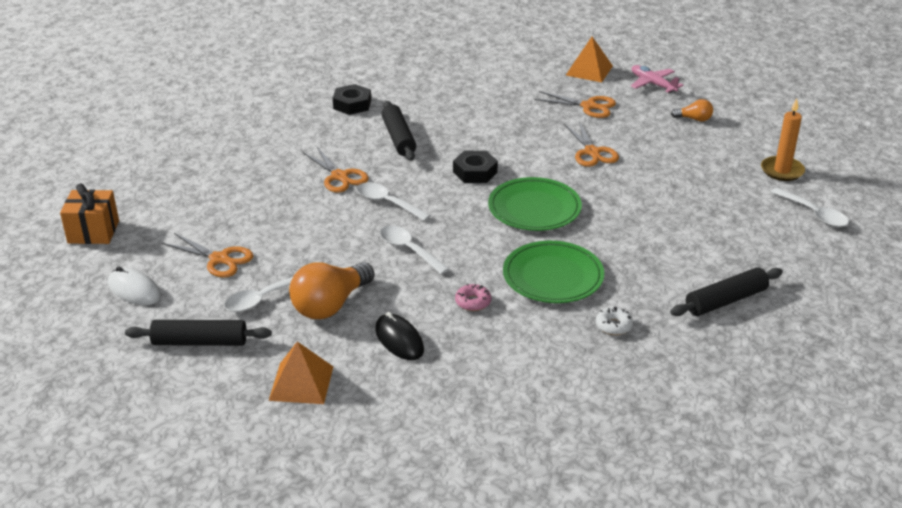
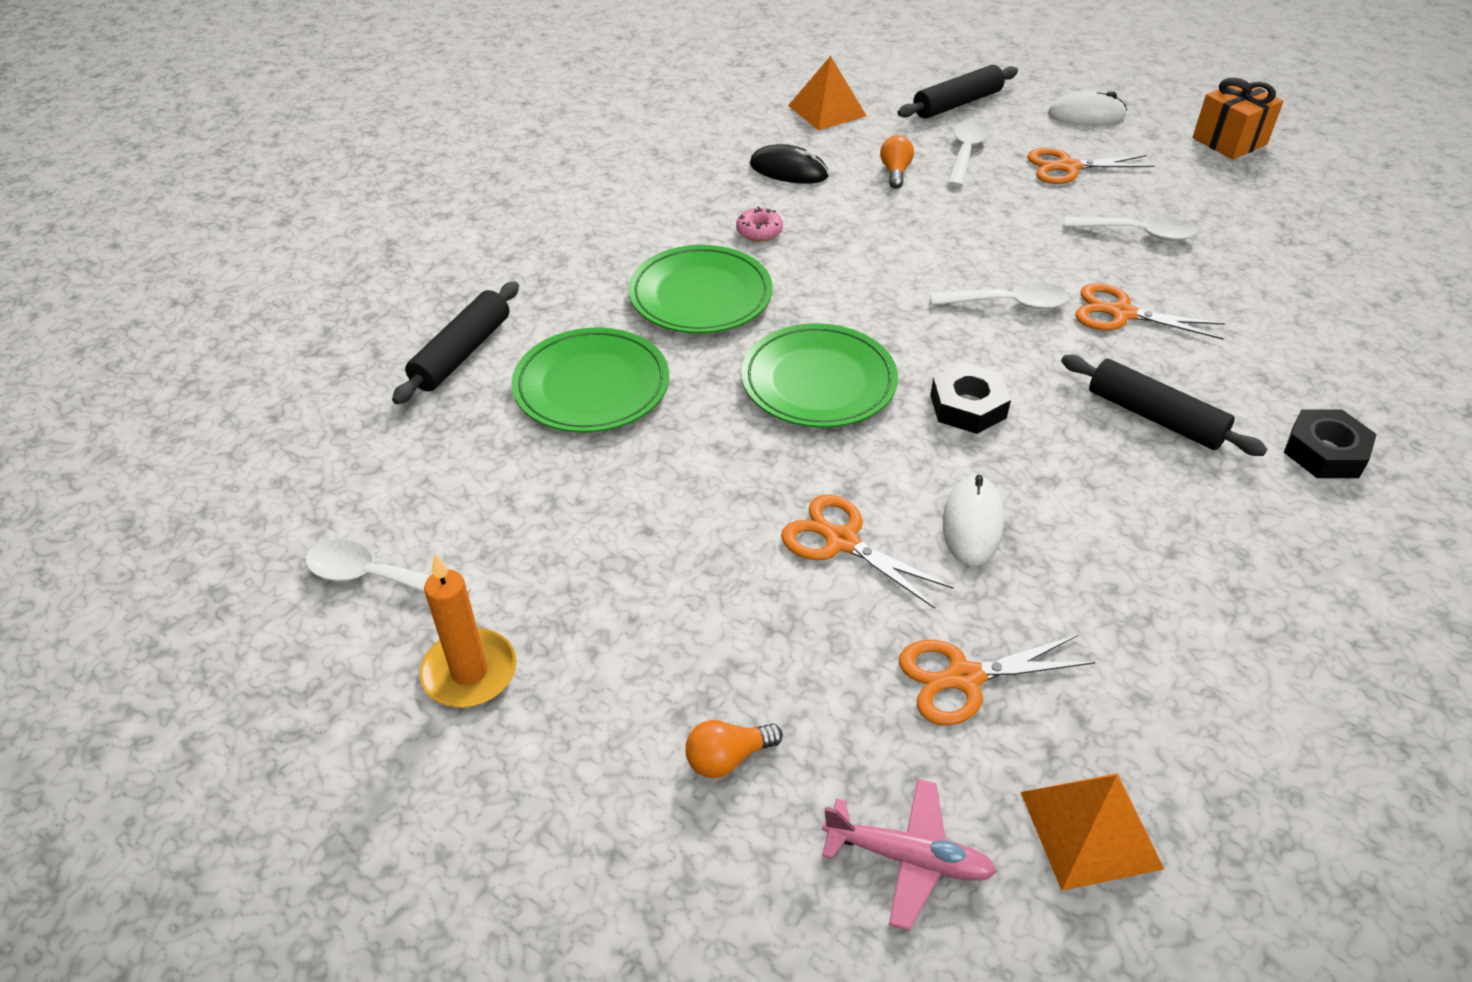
camera: 145 degrees right, 10 degrees up
orange light bulb [289,262,374,319] -> orange light bulb [880,135,914,189], size x0.50
white spoon [380,225,450,274] -> white spoon moved to [1064,216,1196,241]
white donut [596,307,633,335] -> none
none -> green plate [511,327,669,433]
none -> white mouse [943,474,1004,566]

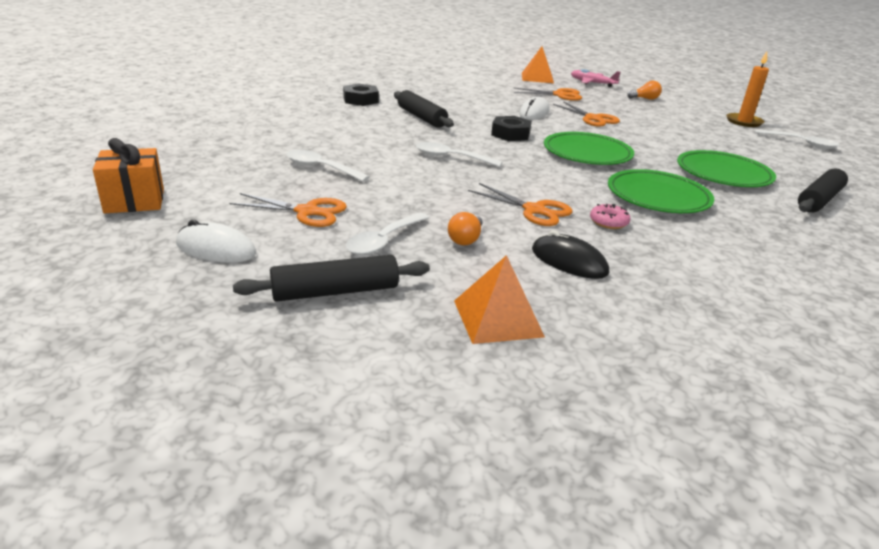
camera: 165 degrees left, 15 degrees down
orange scissors [1075,283,1225,340] -> orange scissors moved to [468,183,572,226]

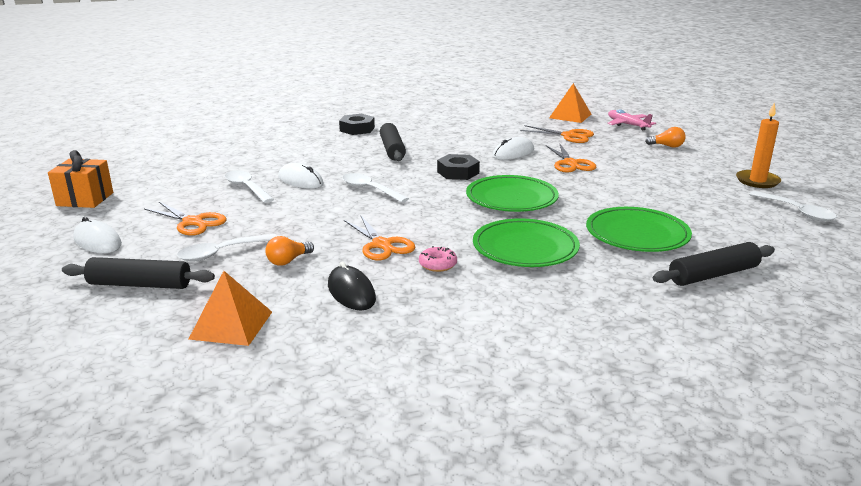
camera: 25 degrees right, 5 degrees down
none -> white mouse [278,163,323,189]

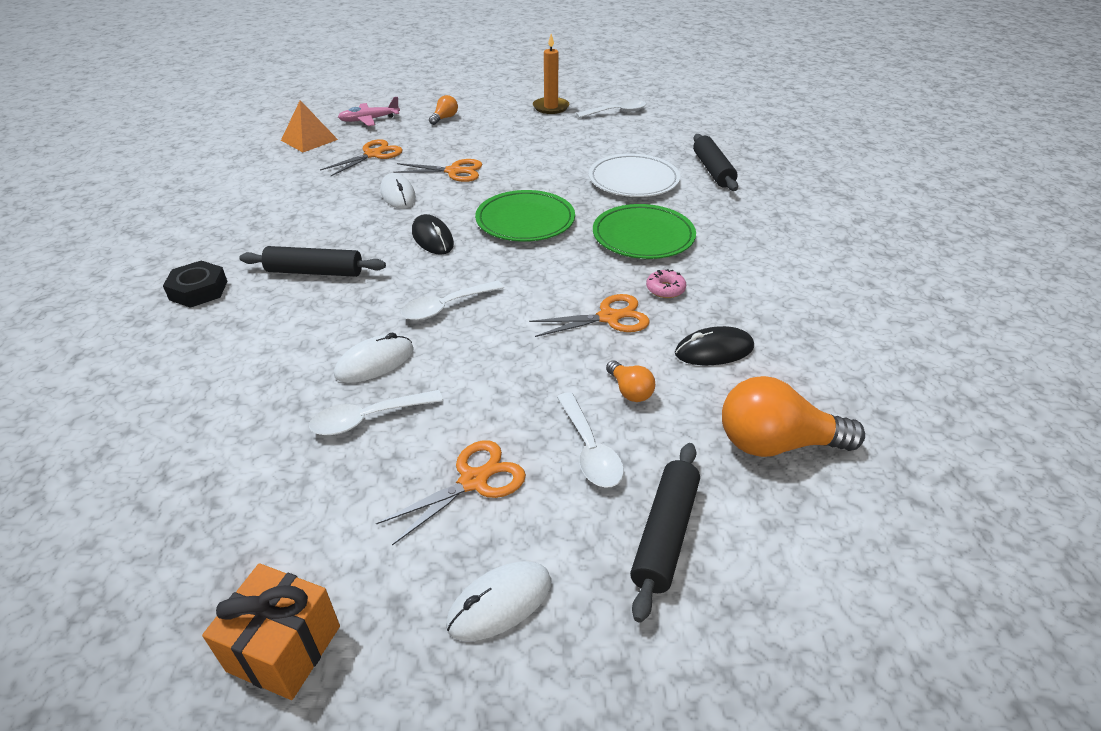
camera: 75 degrees left, 15 degrees up
orange pyramid [189,271,272,346] -> orange light bulb [722,376,865,457]
black nut [437,154,480,180] -> black mouse [412,214,454,255]
green plate [586,207,692,252] -> white plate [589,154,680,197]

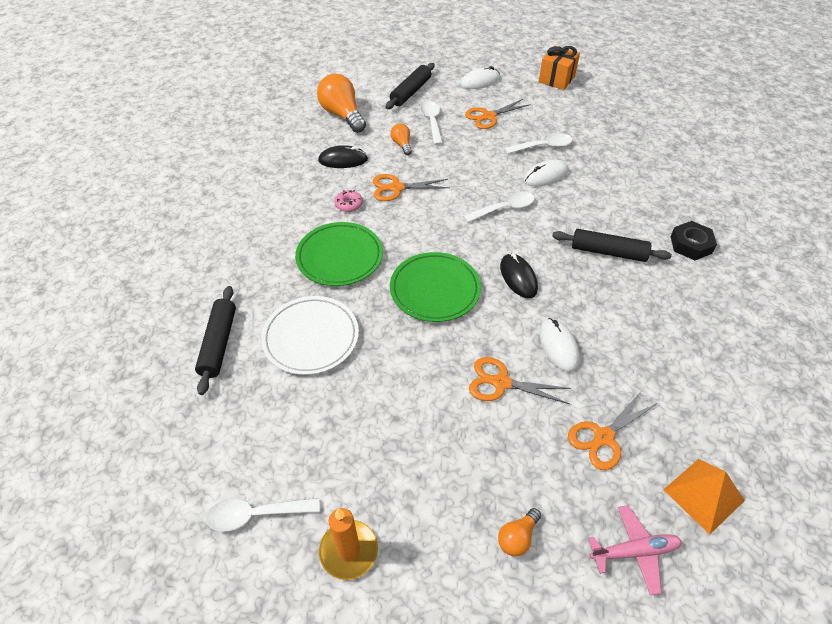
camera: 170 degrees left, 10 degrees up
orange light bulb [722,376,865,457] -> orange light bulb turned 135 degrees counterclockwise [317,74,366,133]

